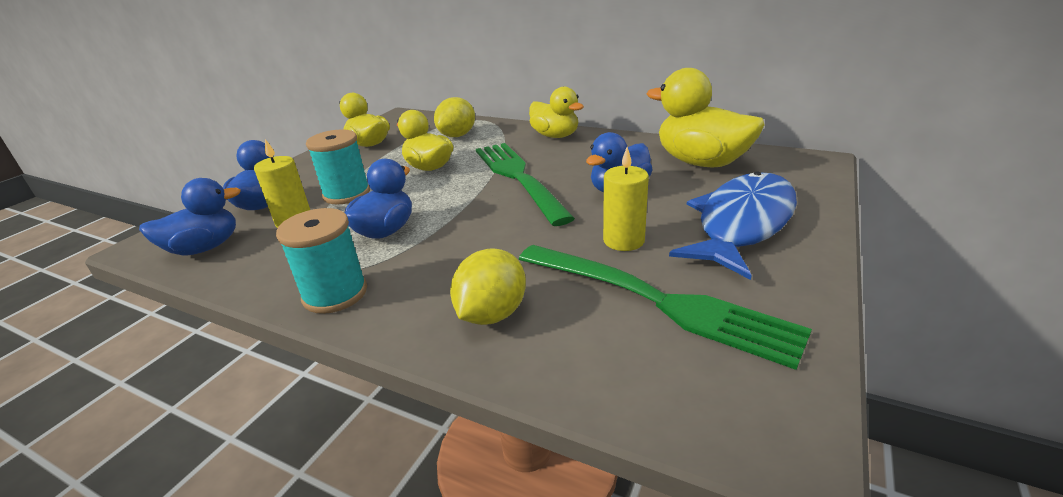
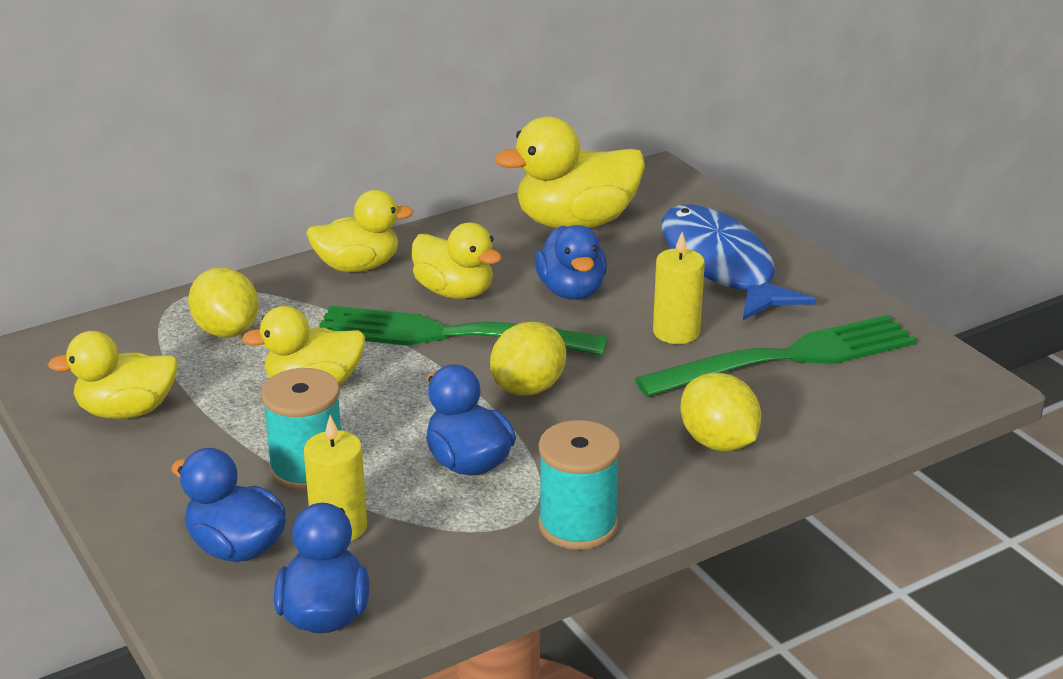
camera: 60 degrees left, 0 degrees up
none -> yellow duck [412,223,502,299]
none -> yellow lemon [490,322,566,396]

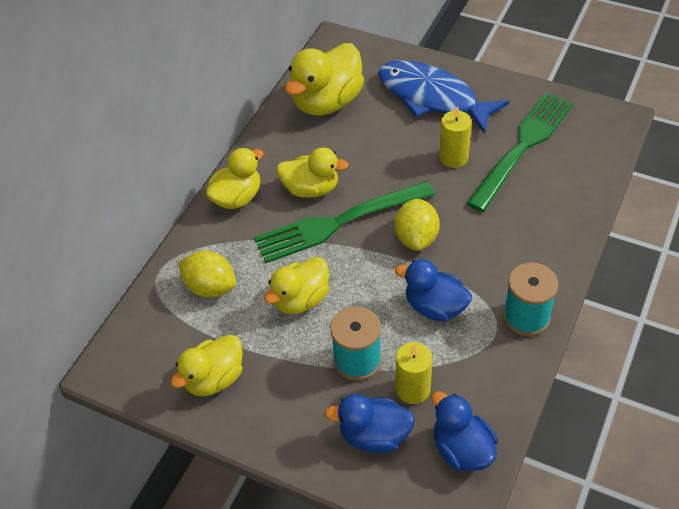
camera: 30 degrees left, 20 degrees up
blue duck [535,225,607,300] -> none
yellow lemon [680,372,761,451] -> none

